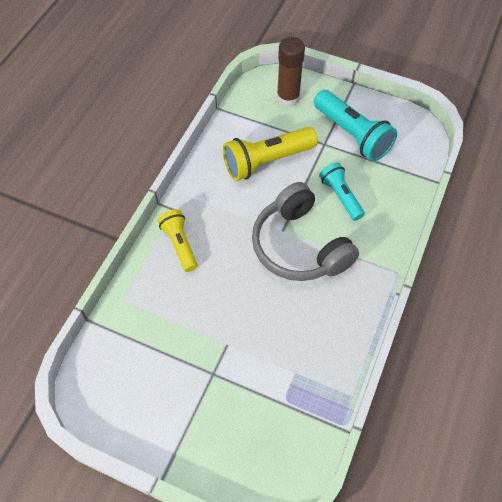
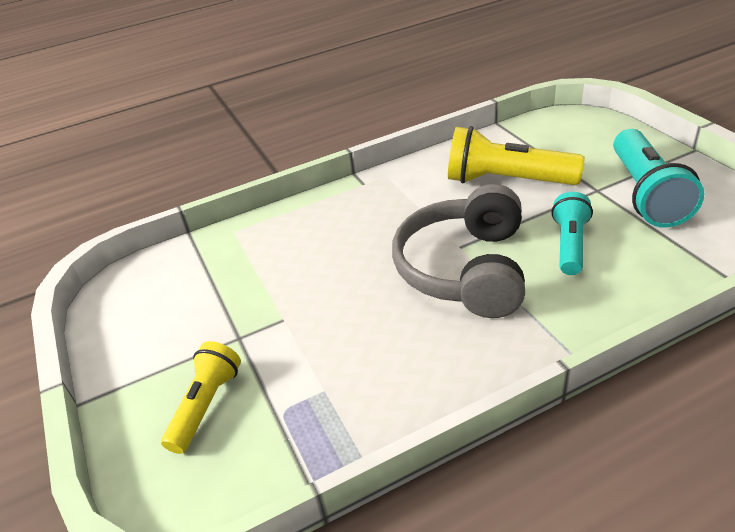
camera: 45 degrees right, 20 degrees down
yellow flashlight [158,209,198,272] -> yellow flashlight moved to [161,341,241,454]
brown glue stick [277,37,305,107] -> none

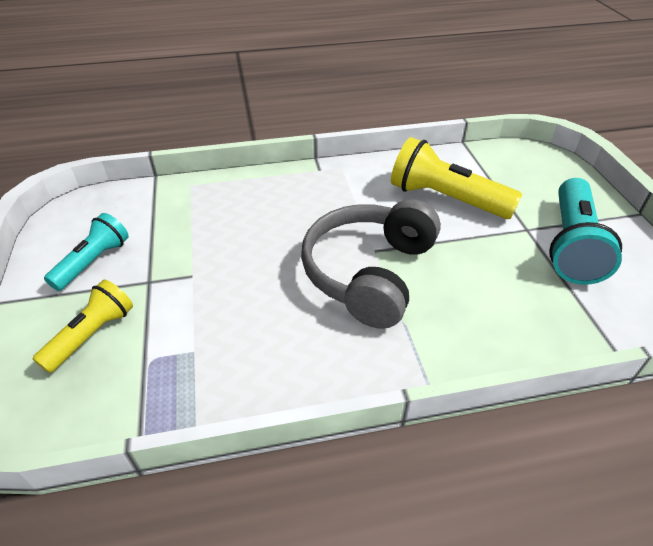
camera: 10 degrees right, 5 degrees up
turquoise flashlight [551,192,593,275] -> turquoise flashlight moved to [44,213,129,291]

